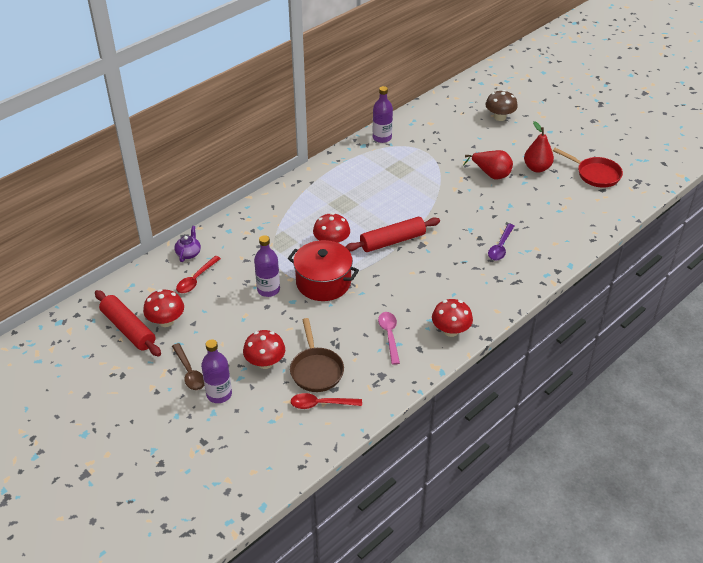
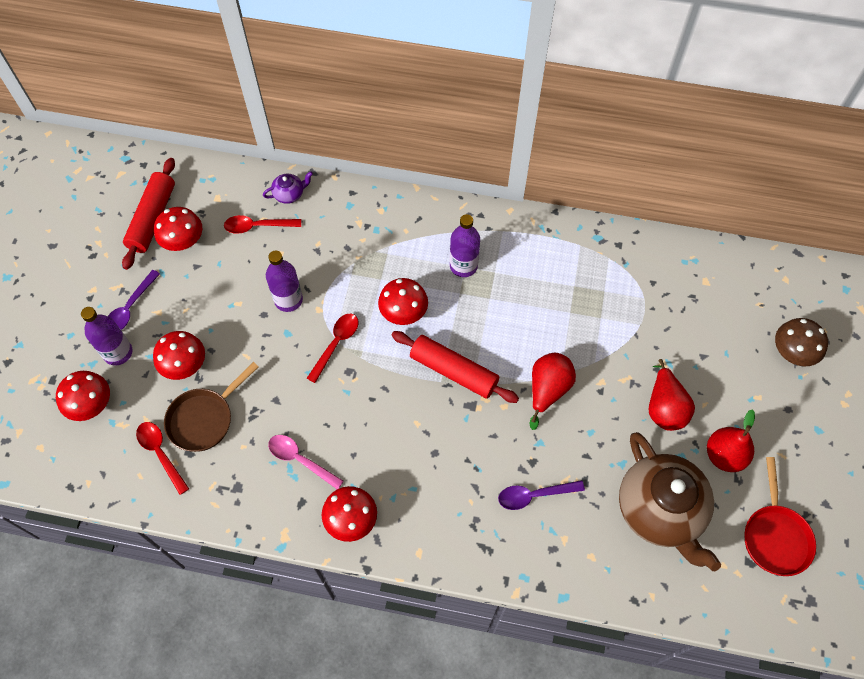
camera: 55 degrees right, 20 degrees up
brown spoon [172,343,204,390] -> purple spoon [108,270,160,330]
red pot [288,240,359,301] -> red spoon [307,314,359,383]
purple bottle [373,86,393,143] -> purple bottle moved to [450,214,480,277]
pink spoon [378,312,400,365] -> pink spoon turned 105 degrees counterclockwise [268,435,344,489]
none -> red mushroom [56,371,110,421]
none -> red pear [530,353,576,430]
none -> brown teapot [619,432,721,571]

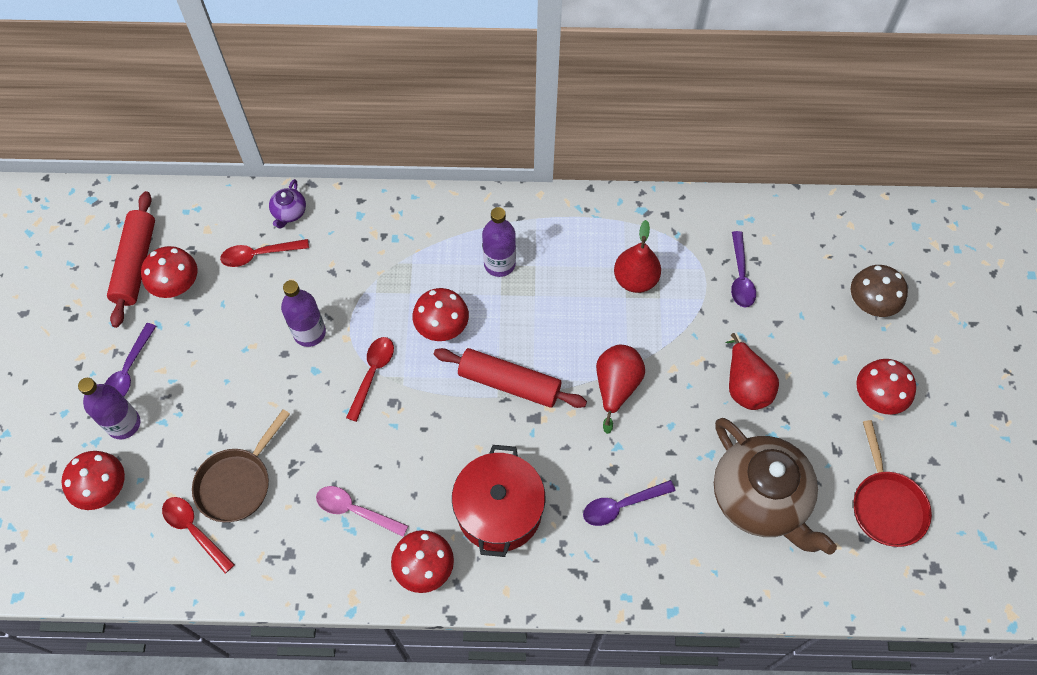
camera: 10 degrees left, 0 degrees up
red mushroom [153,331,205,380] -> red mushroom moved to [856,359,916,415]
purple teapot [263,171,313,204] -> purple teapot turned 135 degrees clockwise [269,179,306,229]
red pear [707,409,755,472] -> red pear moved to [614,220,661,293]
none -> red pot [452,445,545,557]
none -> purple spoon [731,231,756,307]

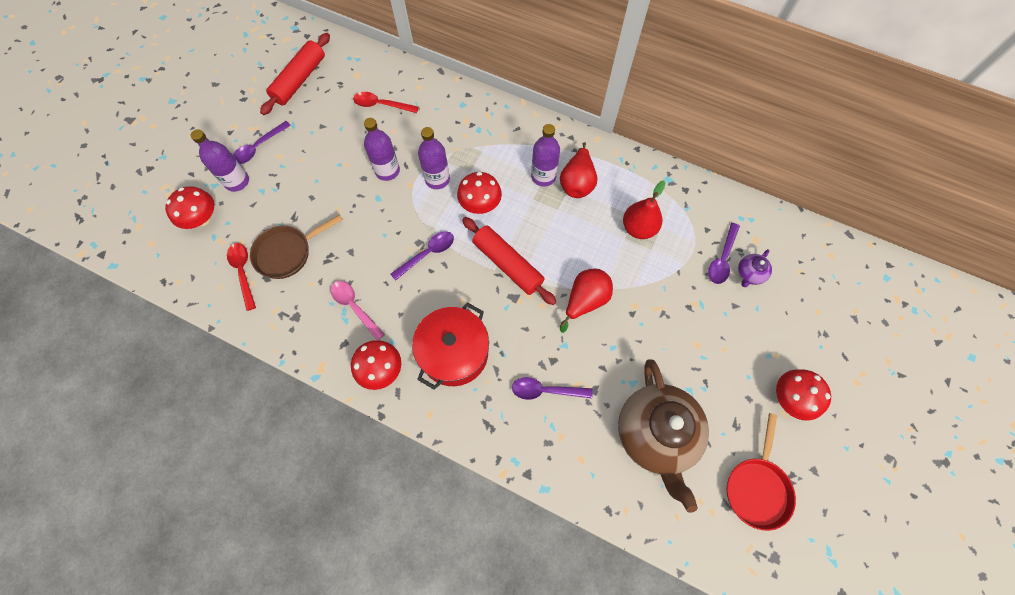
camera: 25 degrees right, 5 degrees up
red mushroom [141,246,198,298] -> none
purple teapot [269,179,306,229] -> purple teapot moved to [738,249,772,287]
red spoon [346,337,394,422] -> none
red pear [725,333,779,410] -> red pear moved to [560,142,597,198]
brown mushroom [851,265,908,317] -> none
none -> purple spoon [390,231,454,281]
none -> purple bottle [418,127,450,189]

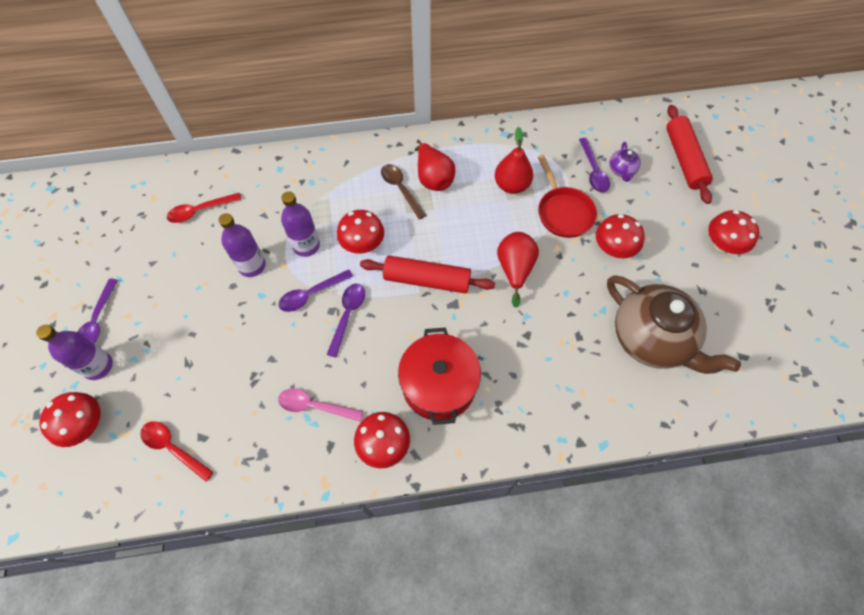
camera: 35 degrees left, 5 degrees down
brown pan [250,214,343,279] -> none
red rolling pin [260,33,330,115] -> red rolling pin moved to [666,105,713,204]
purple spoon [512,377,593,400] -> purple spoon moved to [278,270,353,312]
purple bottle [531,124,560,187] -> brown spoon [381,164,426,219]
red pan [727,413,796,531] -> red pan moved to [538,155,597,238]
none -> red mushroom [596,214,645,258]

